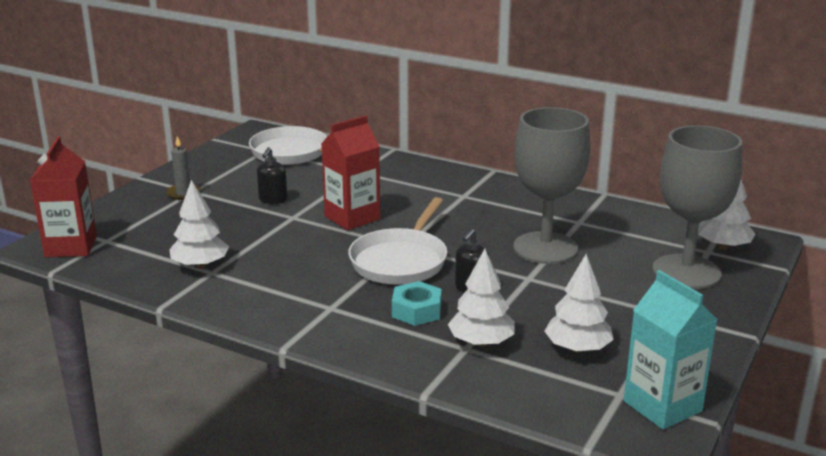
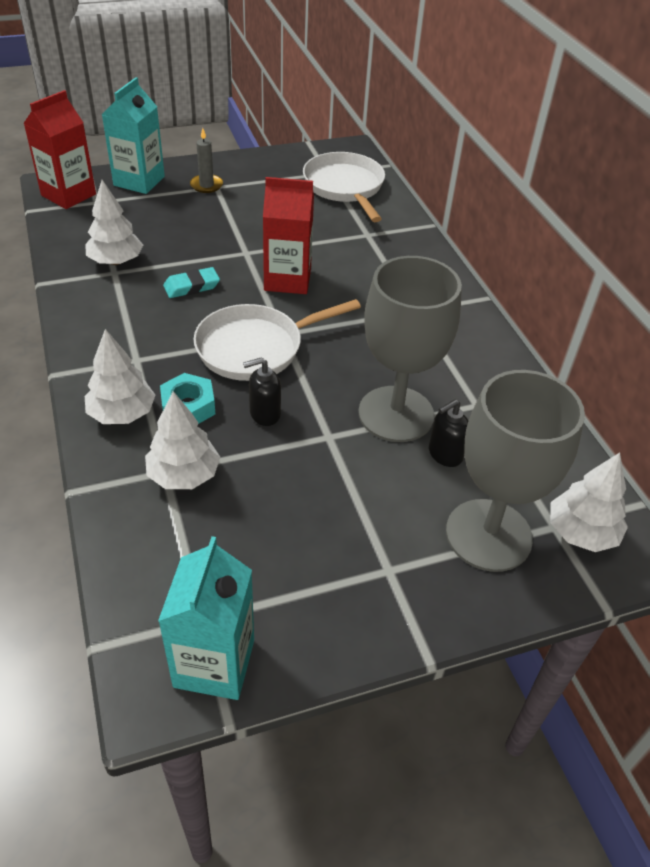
camera: 40 degrees right, 20 degrees up
black soap dispenser [257,147,288,204] -> black soap dispenser moved to [429,400,468,467]
white tree [544,254,614,353] -> white tree moved to [85,329,155,424]
none -> turquoise carton [102,77,165,194]
none -> turquoise eraser [163,267,220,298]

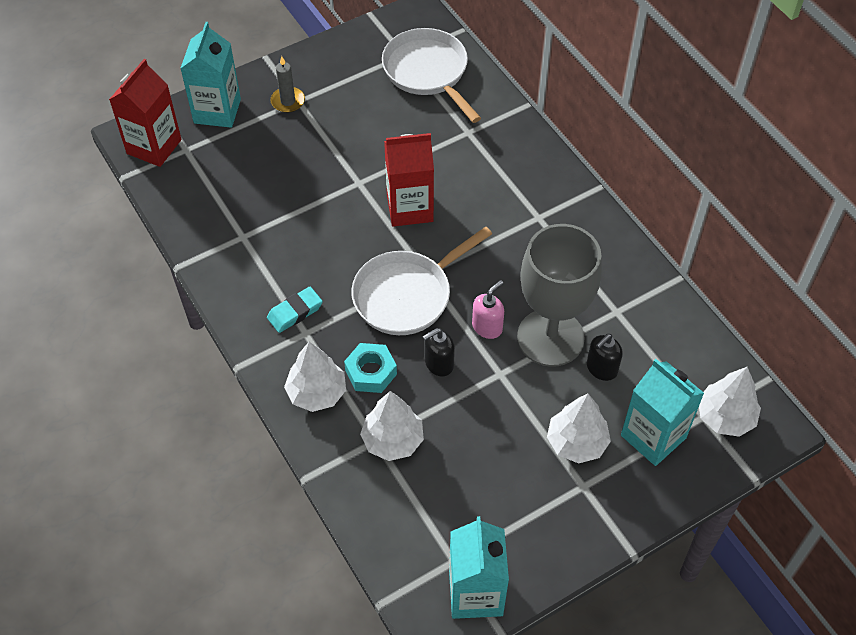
camera: 10 degrees left, 10 degrees up
white tree [85,180,143,265] -> white tree moved to [547,394,611,463]
turquoise eraser [163,267,220,298] -> turquoise eraser moved to [267,287,323,333]
grey goblet [446,370,585,572] -> turquoise carton [621,359,704,466]
none -> pink soap dispenser [472,280,504,339]

